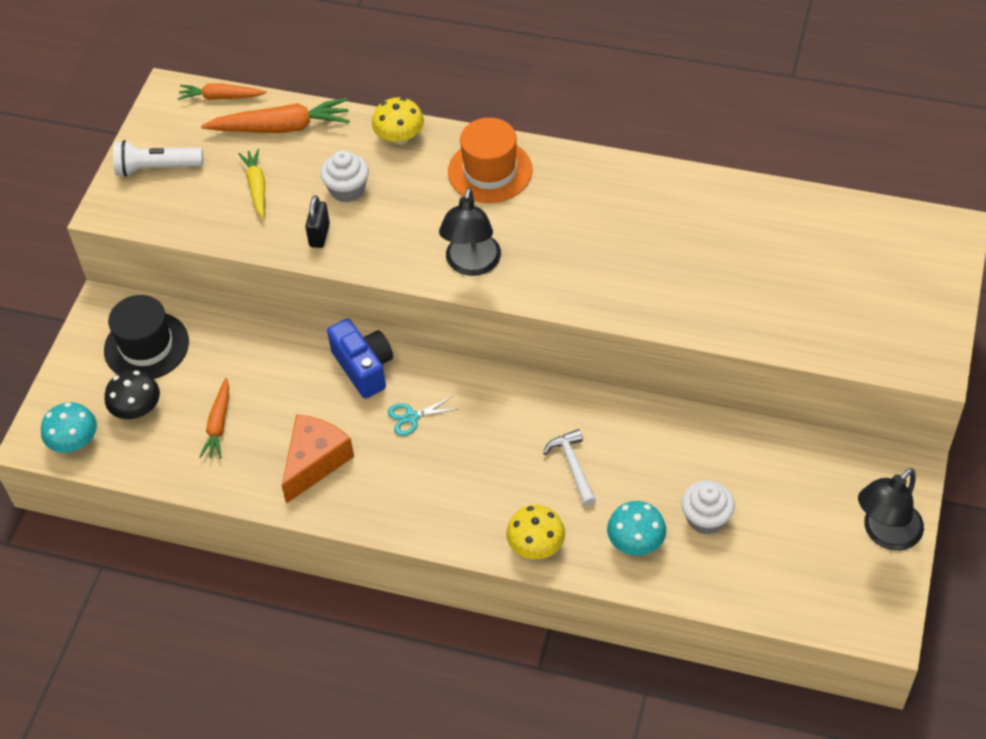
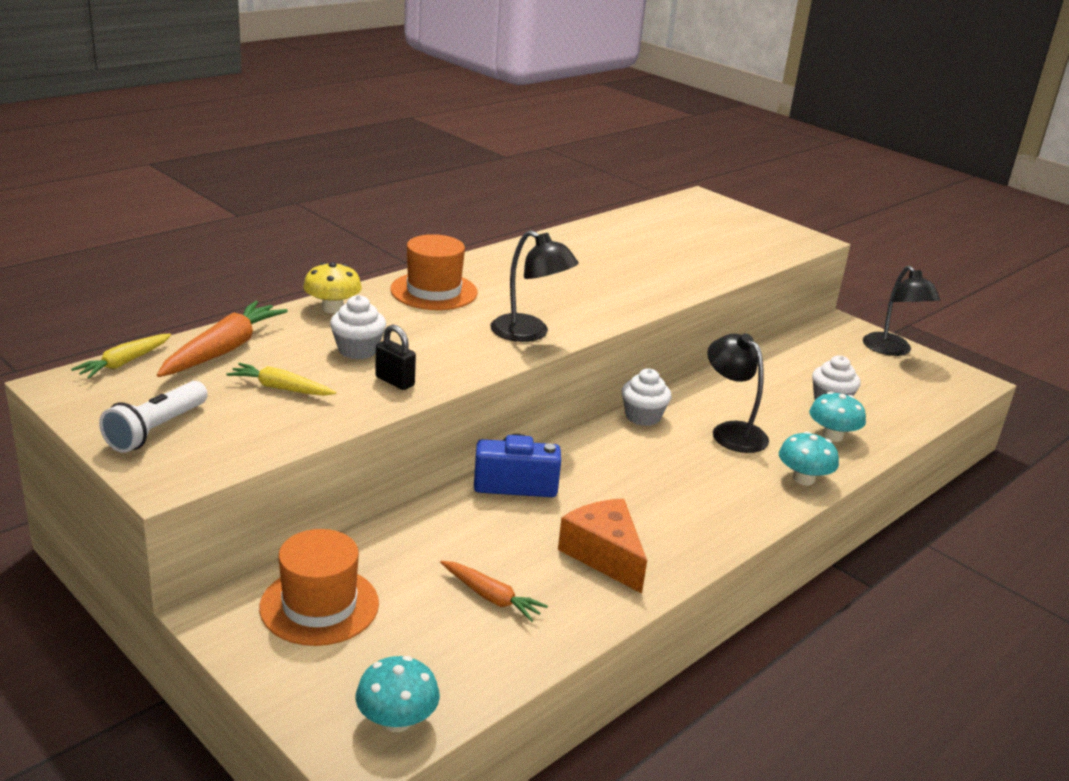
camera: 65 degrees left, 25 degrees down
black hat [104,295,189,379] -> orange hat [259,529,379,646]
black mushroom [105,370,160,419] -> none
orange carrot [178,83,267,100] -> yellow carrot [71,333,171,379]
turquoise scissors [388,396,458,436] -> none
yellow mushroom [506,505,565,559] -> turquoise mushroom [779,431,839,486]
white hammer [543,429,596,506] -> black lamp [707,333,769,453]
none -> white cupcake [622,368,671,426]

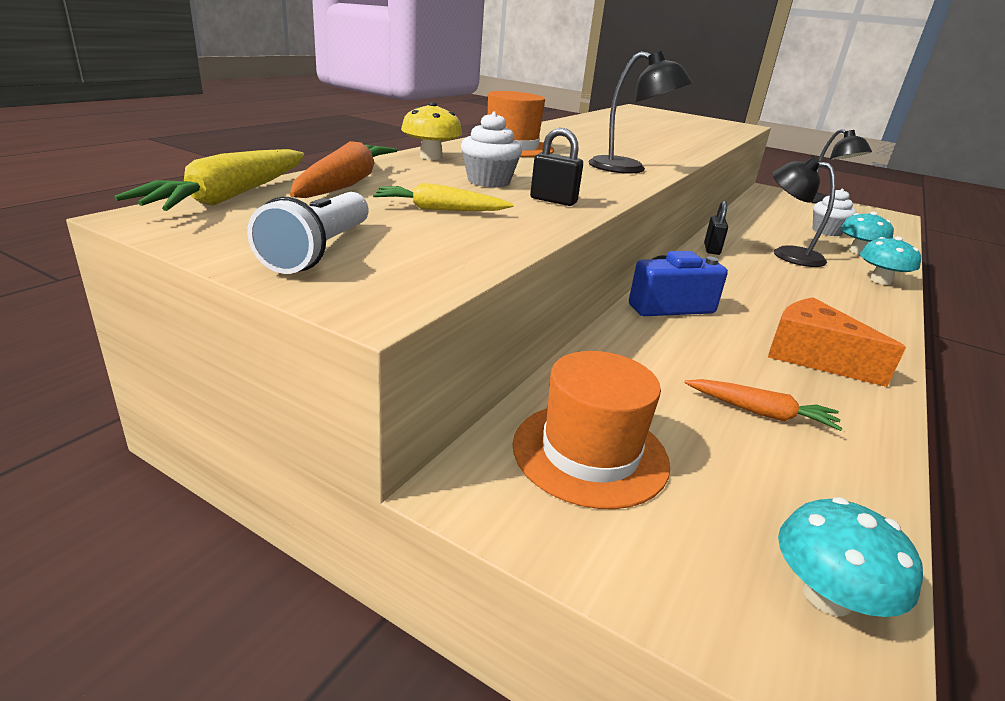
camera: 15 degrees left, 0 degrees up
yellow carrot [71,333,171,379] -> yellow carrot [115,149,304,211], size x1.64
white cupcake [622,368,671,426] -> black padlock [704,201,728,255]

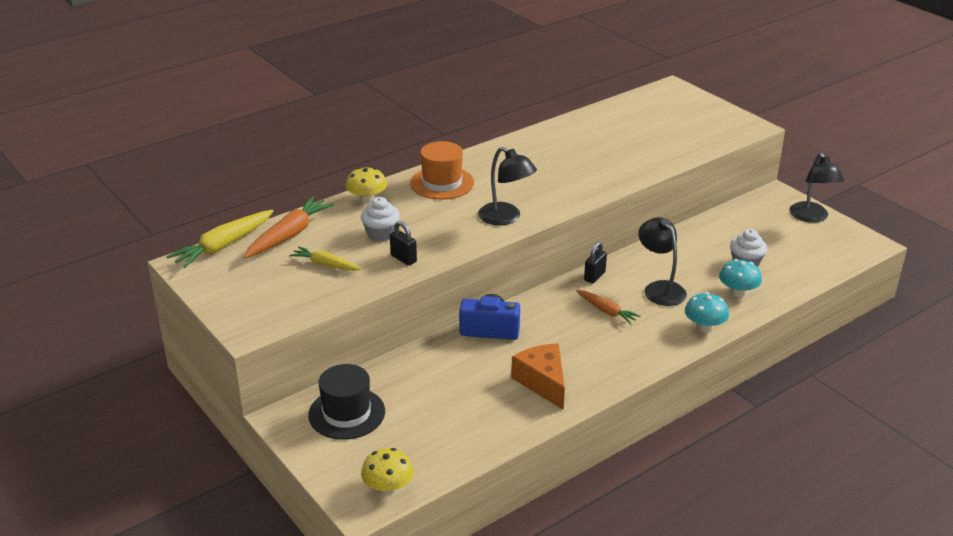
camera: 25 degrees right, 5 degrees up
white flashlight [247,192,369,274] -> none
orange hat [513,351,670,509] -> black hat [308,364,385,440]
orange carrot [685,379,843,431] -> orange carrot moved to [576,290,640,324]
turquoise mushroom [778,497,923,617] -> yellow mushroom [361,448,413,495]

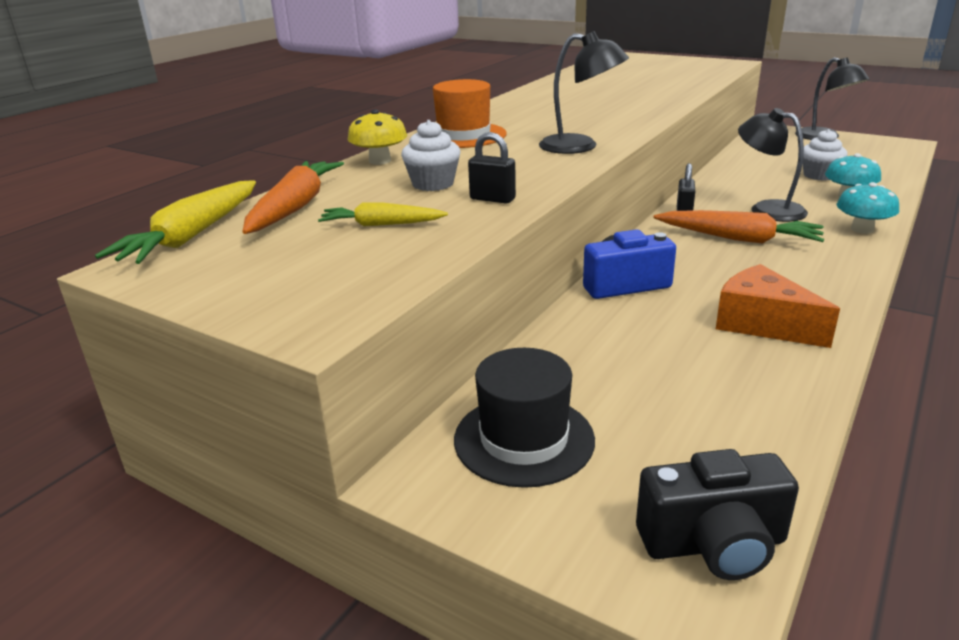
camera: 20 degrees left, 5 degrees down
yellow mushroom [361,448,413,495] -> black camera [636,449,799,580]
orange carrot [576,290,640,324] -> orange carrot [654,210,824,244], size x1.64

